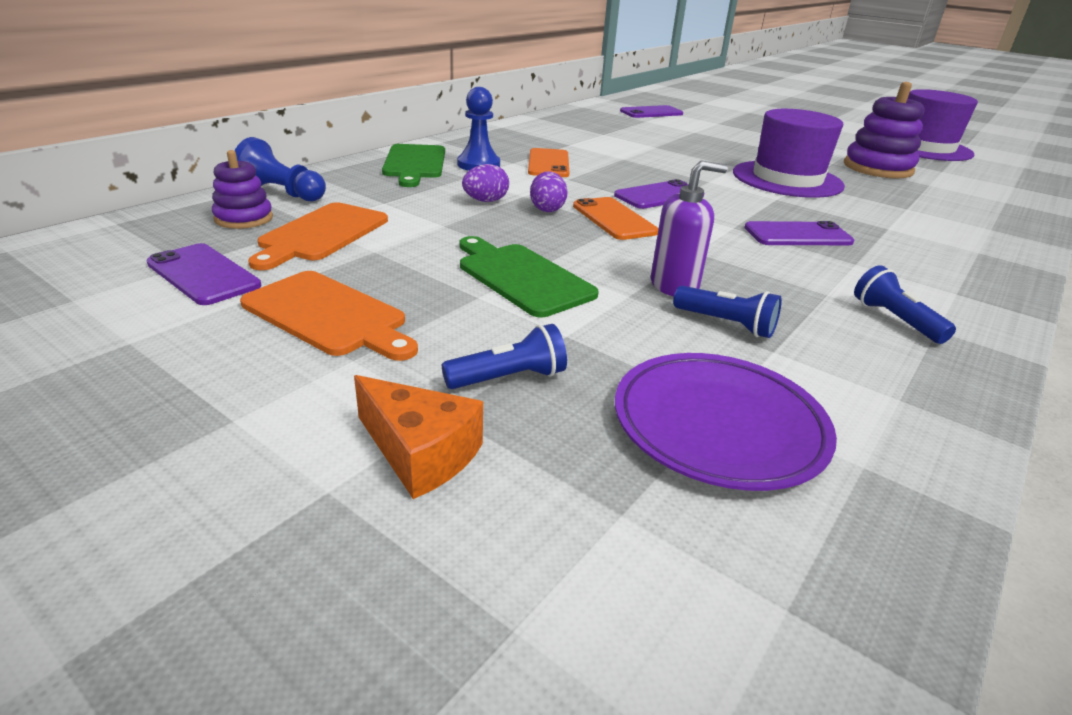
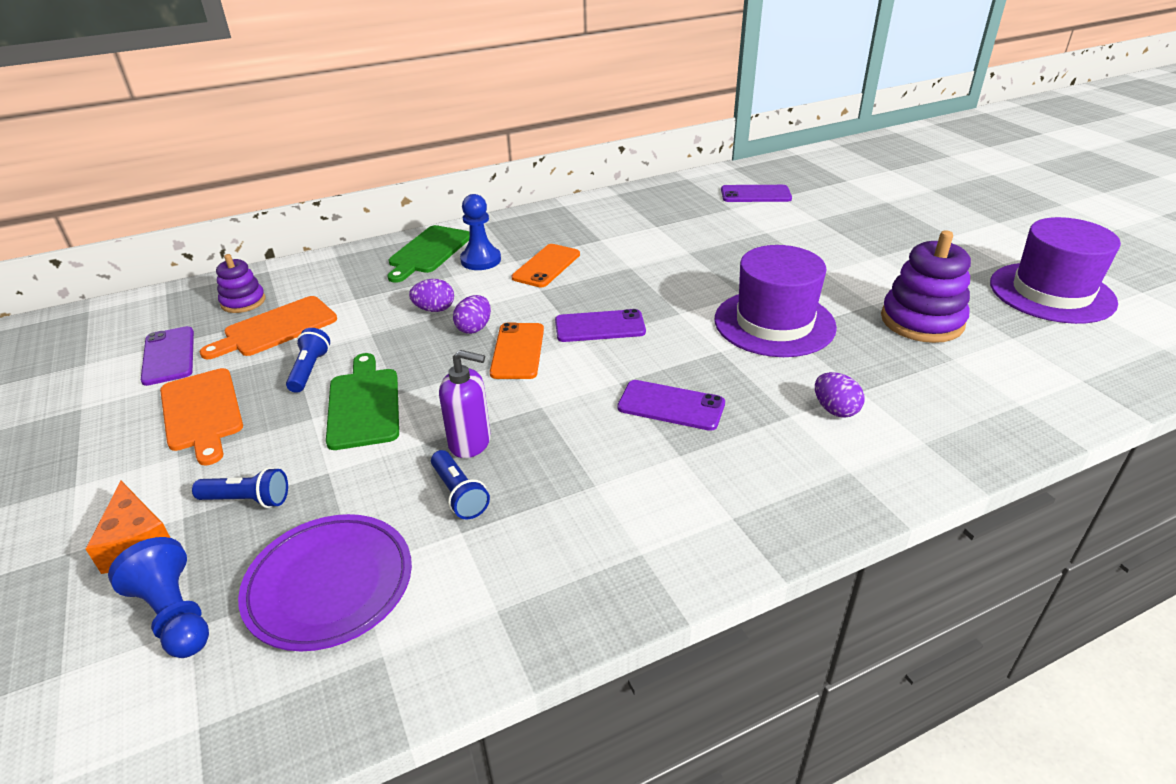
camera: 30 degrees right, 5 degrees up
blue pawn [234,137,326,201] -> blue pawn moved to [108,537,209,658]
blue flashlight [854,265,956,344] -> blue flashlight moved to [286,328,330,393]
none -> purple egg [815,372,864,418]

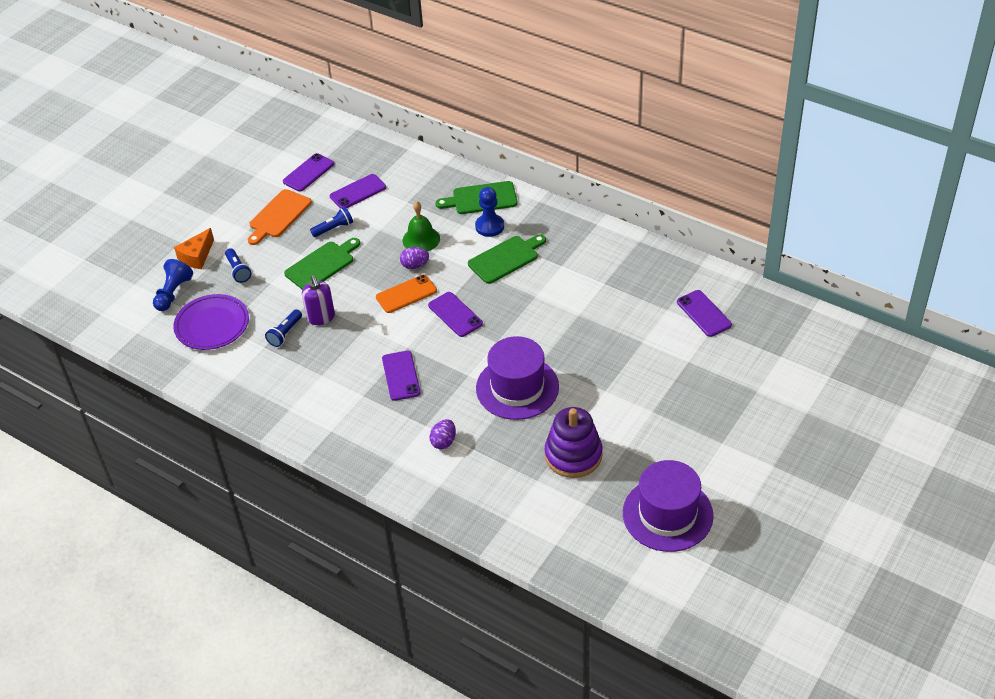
camera: 60 degrees right, 10 degrees up
orange cutting board [199,296,337,359] -> purple phone [330,174,386,209]
purple stacking toy [216,254,266,313] -> none
purple egg [409,279,454,312] -> green bell [403,202,440,252]
orange phone [511,244,580,288] -> green cutting board [468,234,546,284]

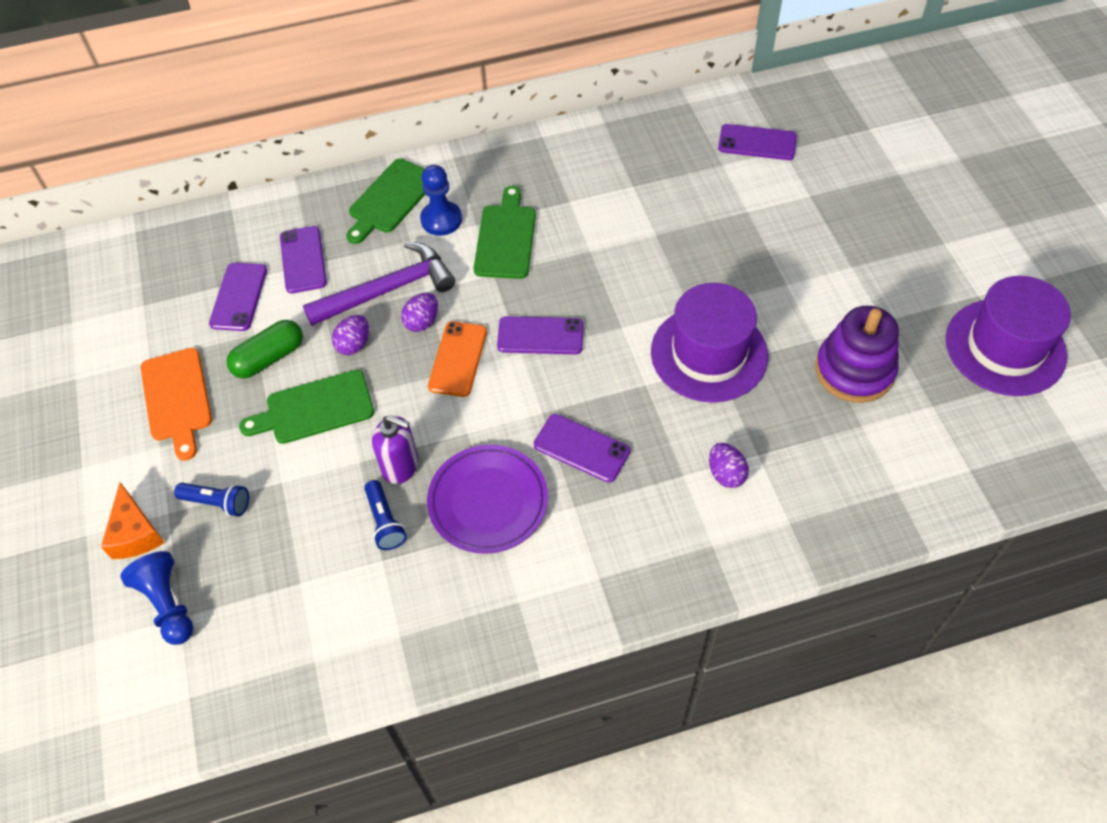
camera: 50 degrees left, 10 degrees up
purple plate [173,294,249,350] -> purple plate moved to [427,445,548,554]
purple phone [283,153,334,191] -> purple phone moved to [280,226,327,293]
green cutting board [284,238,360,290] -> green cutting board turned 105 degrees counterclockwise [239,370,374,444]
blue flashlight [310,207,353,237] -> green capsule [226,320,303,378]
green bell [403,202,440,252] -> purple hammer [303,242,455,326]
none -> purple egg [332,315,369,355]

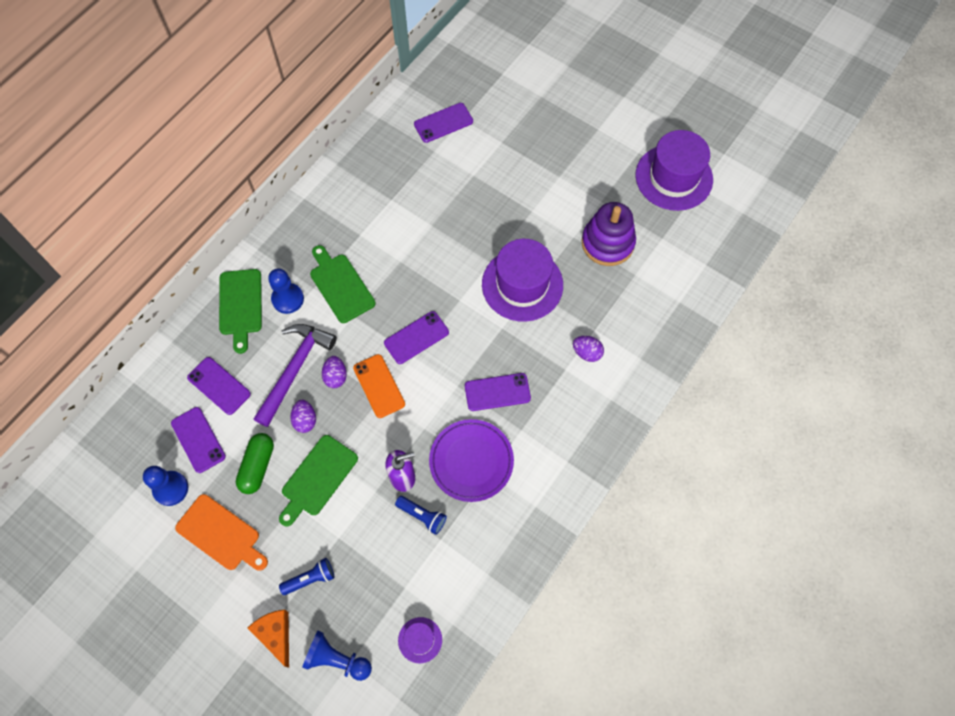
camera: 40 degrees left, 10 degrees up
orange cheese [101,482,165,559] -> orange cheese turned 150 degrees counterclockwise [248,610,289,668]
none -> blue pawn [143,466,188,506]
none -> purple hat [398,617,442,663]

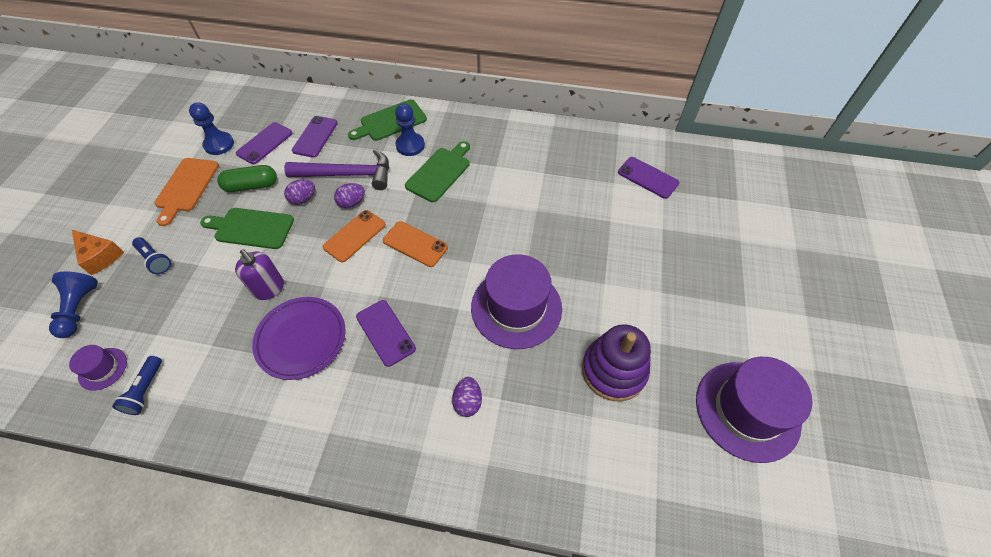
camera: 65 degrees right, 10 degrees down
orange cheese [248,610,289,668] -> orange cheese turned 90 degrees clockwise [72,230,124,275]
purple phone [384,311,449,364] -> orange phone [383,221,448,267]
blue flashlight [395,496,447,535] -> blue flashlight moved to [112,356,162,415]

